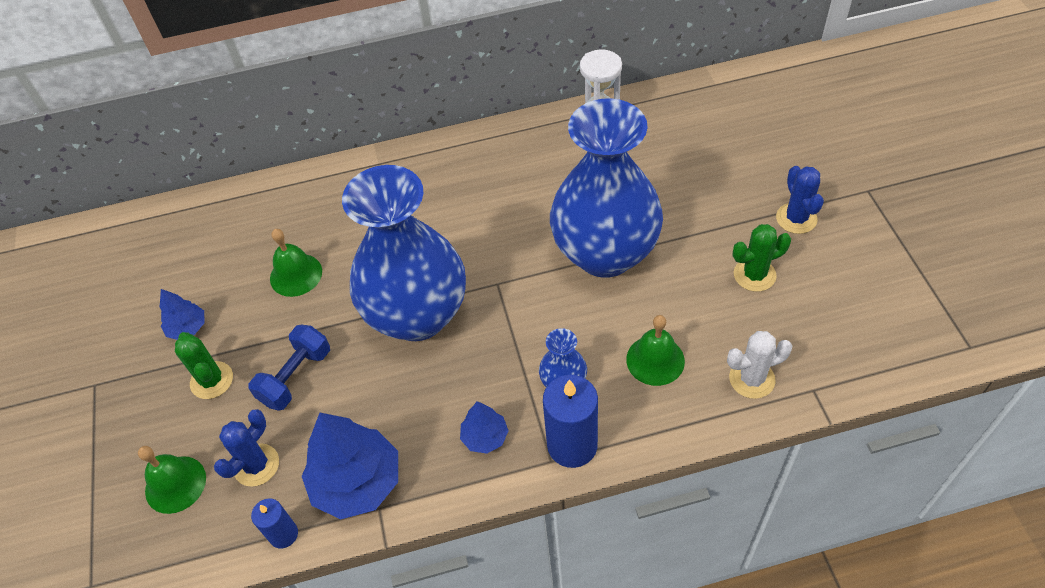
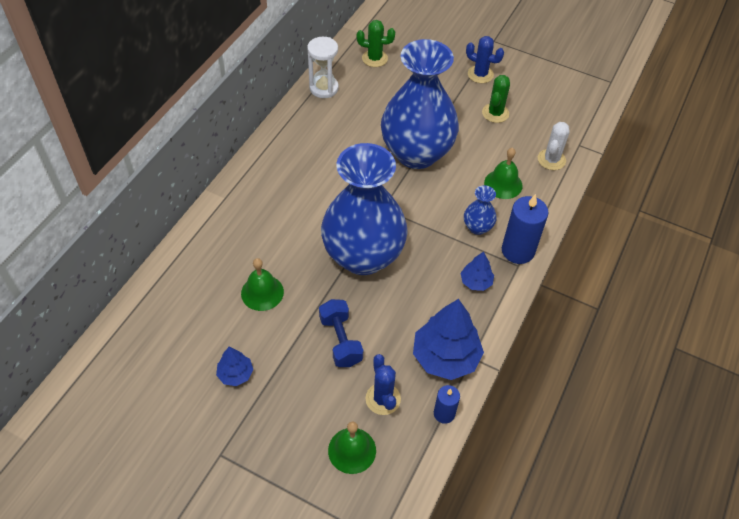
camera: 55 degrees left, 0 degrees up
green cactus [175,332,233,399] -> green cactus moved to [357,20,395,67]

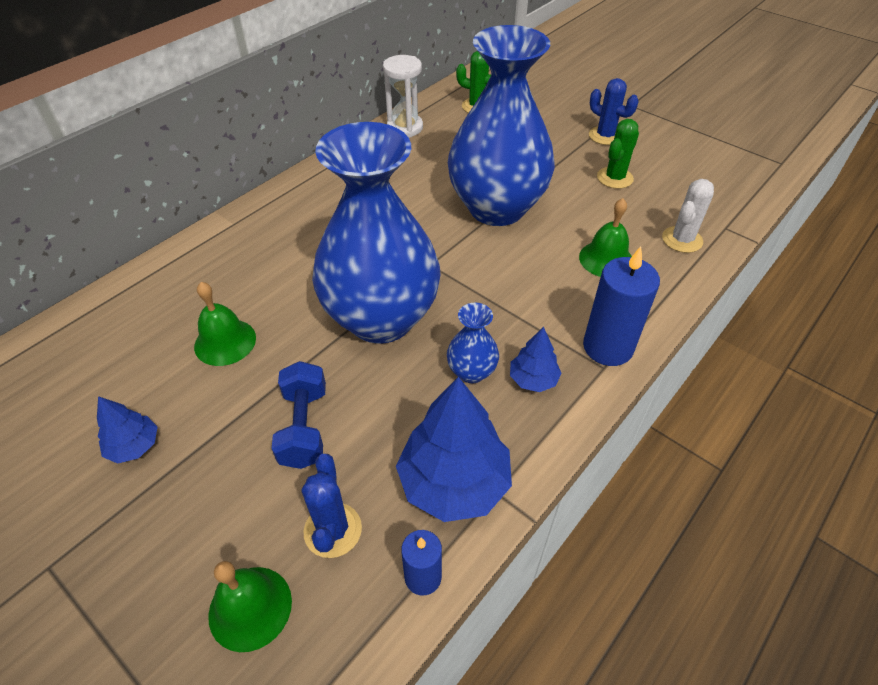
camera: 15 degrees right, 5 degrees down
blue vase [464,185,497,235] -> blue vase moved to [447,303,499,383]

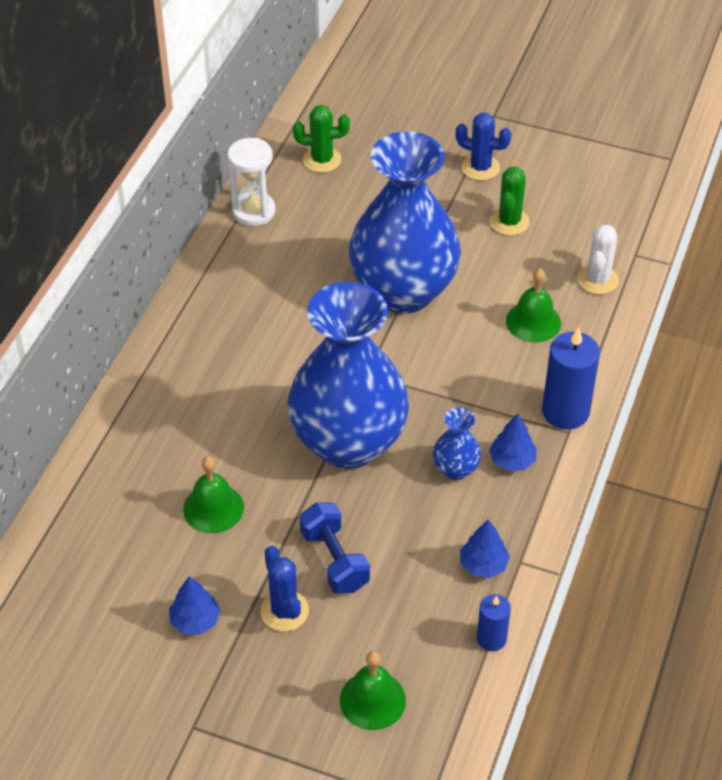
camera: 20 degrees left, 0 degrees up
blue cactus [302,454,362,558] -> blue cactus moved to [260,546,309,631]
blue tree [396,377,512,522] -> blue tree [460,520,510,578], size x0.51

